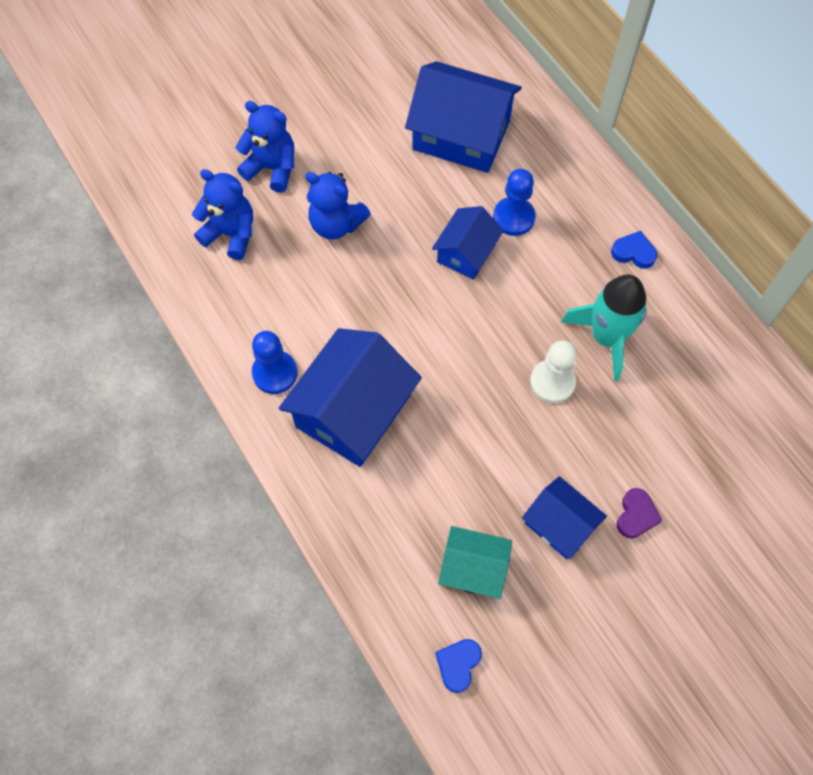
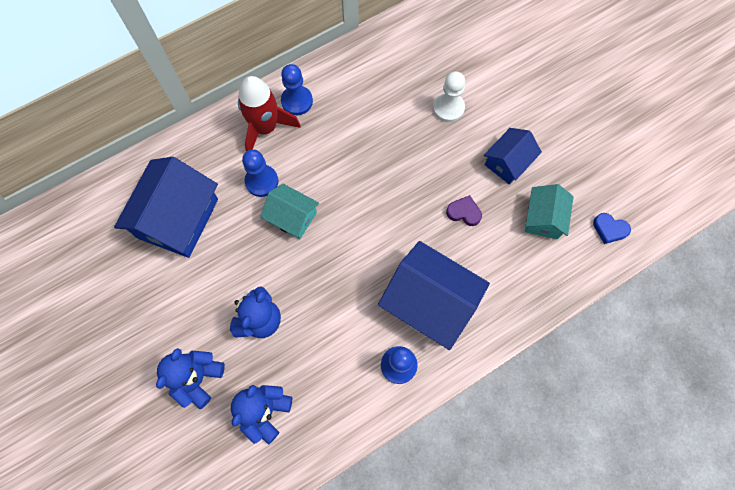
camera: 90 degrees left, 5 degrees up
blue house [432,206,504,280] -> turquoise house [260,183,319,239]
white pawn [530,340,577,403] -> white pawn moved to [433,71,465,122]
turquoise rocket [561,274,647,381] -> none
blue heart [611,231,657,269] -> blue pawn [281,64,313,115]
purple heart [617,488,662,538] -> purple heart moved to [446,195,482,226]
none -> red rocket [238,76,301,151]

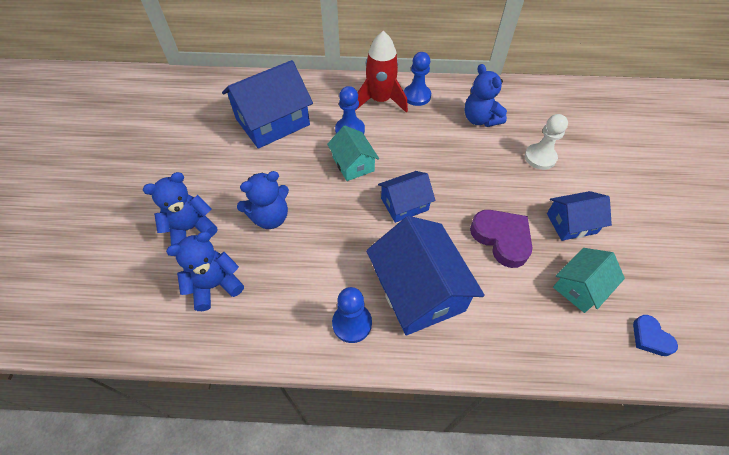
camera: 35 degrees right, 15 degrees down
purple heart [446,195,482,226] -> purple heart [470,210,532,268], size x1.78
none -> blue house [378,171,435,223]
none -> blue teddy bear [464,64,507,127]

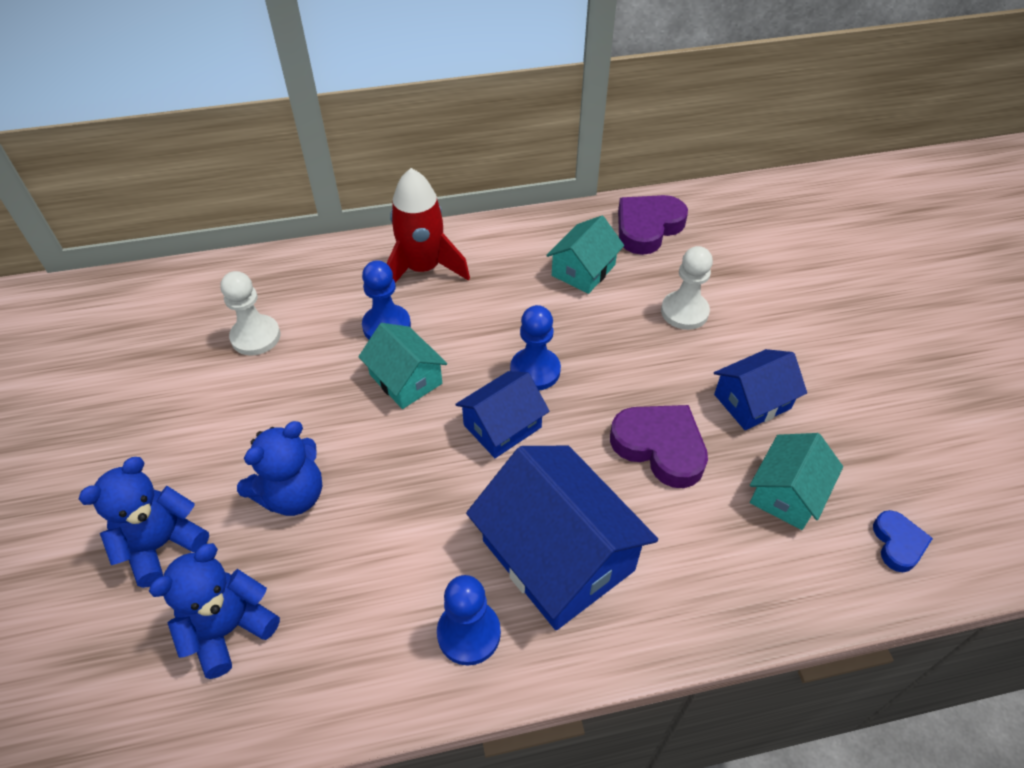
camera: 15 degrees left, 5 degrees down
blue house [222,60,313,149] -> white pawn [220,271,280,356]
blue pawn [404,52,431,106] -> blue pawn moved to [510,305,561,390]
blue teddy bear [464,64,507,127] -> turquoise house [546,216,624,294]
blue heart [633,315,678,356] -> blue heart turned 135 degrees counterclockwise [873,510,933,572]
none -> purple heart [618,195,688,255]

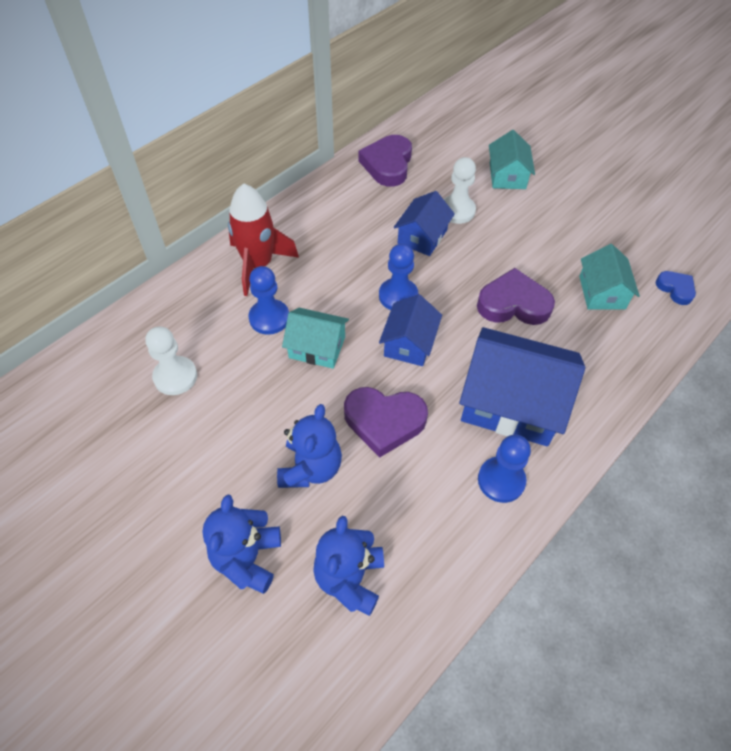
camera: 35 degrees left, 5 degrees up
turquoise house [546,216,624,294] -> turquoise house moved to [489,130,535,189]
blue house [714,349,807,430] -> blue house moved to [394,191,455,256]
none -> purple heart [344,387,428,457]

